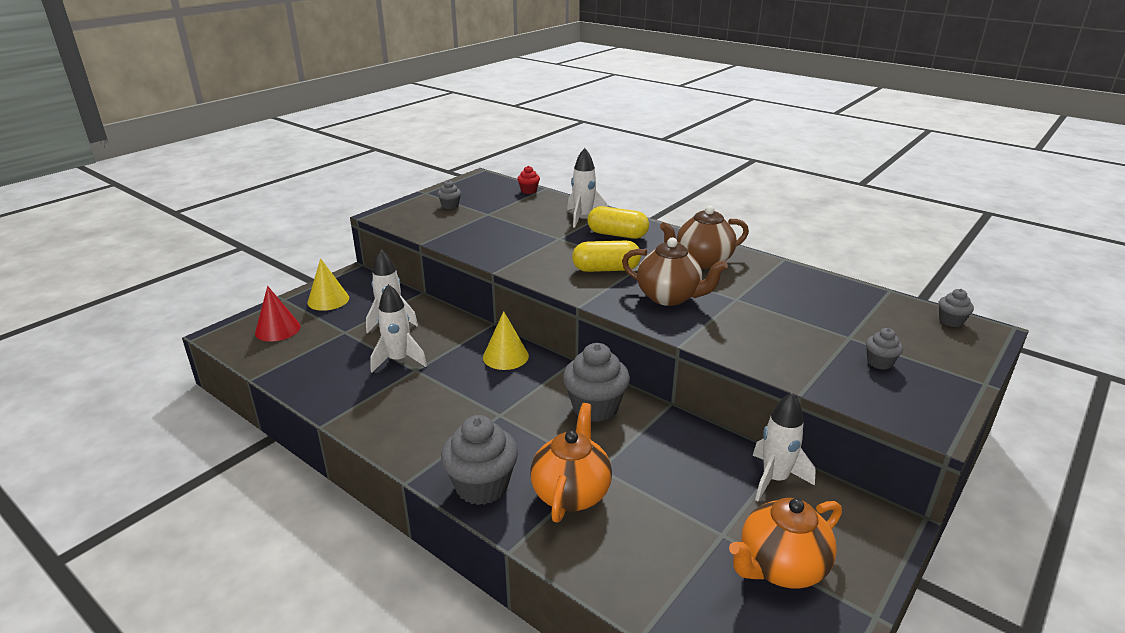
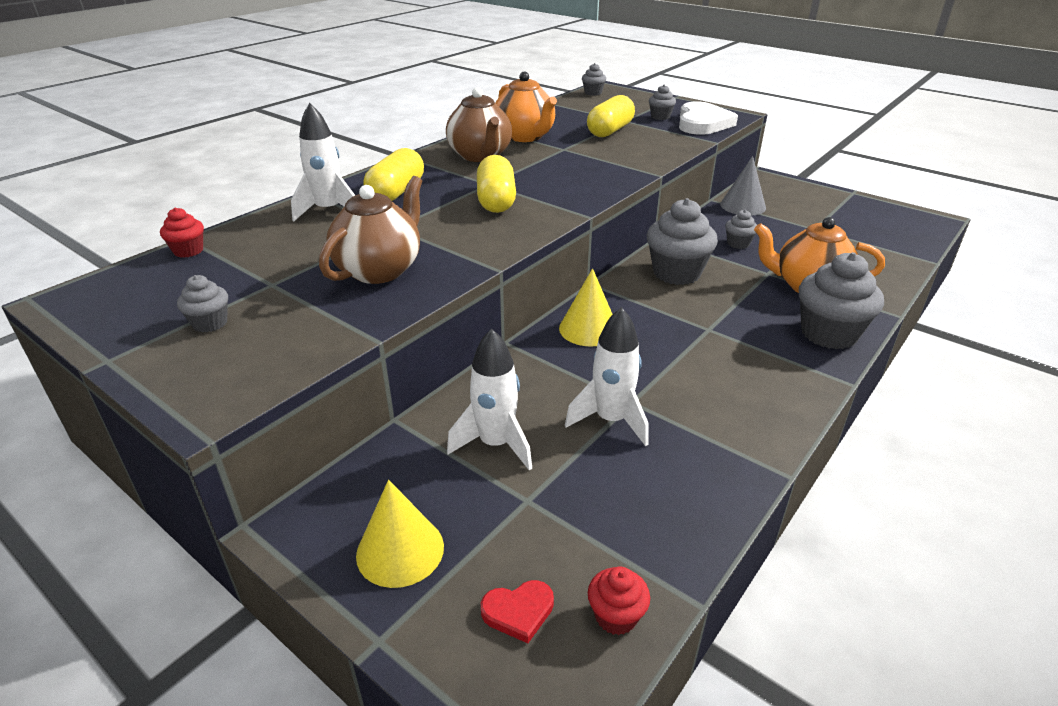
camera: 90 degrees left, 5 degrees up
red cone [255,286,301,342] -> red heart [481,580,554,643]
brown teapot [622,238,728,306] -> brown teapot moved to [319,176,422,284]
orange teapot [729,498,842,589] -> orange teapot moved to [496,72,557,142]
white rocket [753,392,816,501] -> grey cone [720,156,766,216]
none -> yellow capsule [587,95,635,137]
none -> red cupcake [588,567,650,635]
none -> white heart [679,102,738,135]
none -> grey cupcake [725,210,757,249]

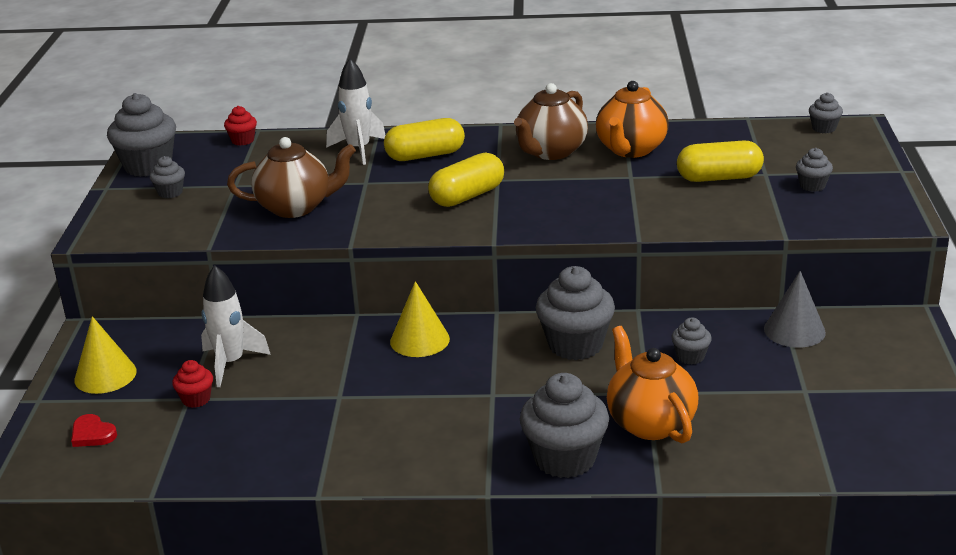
camera: 55 degrees right, 5 degrees down
white rocket [565,307,648,446] -> none
red cupcake [588,567,650,635] -> red cupcake moved to [172,360,213,408]
white heart [679,102,738,135] -> none
none -> grey cupcake [107,93,176,177]

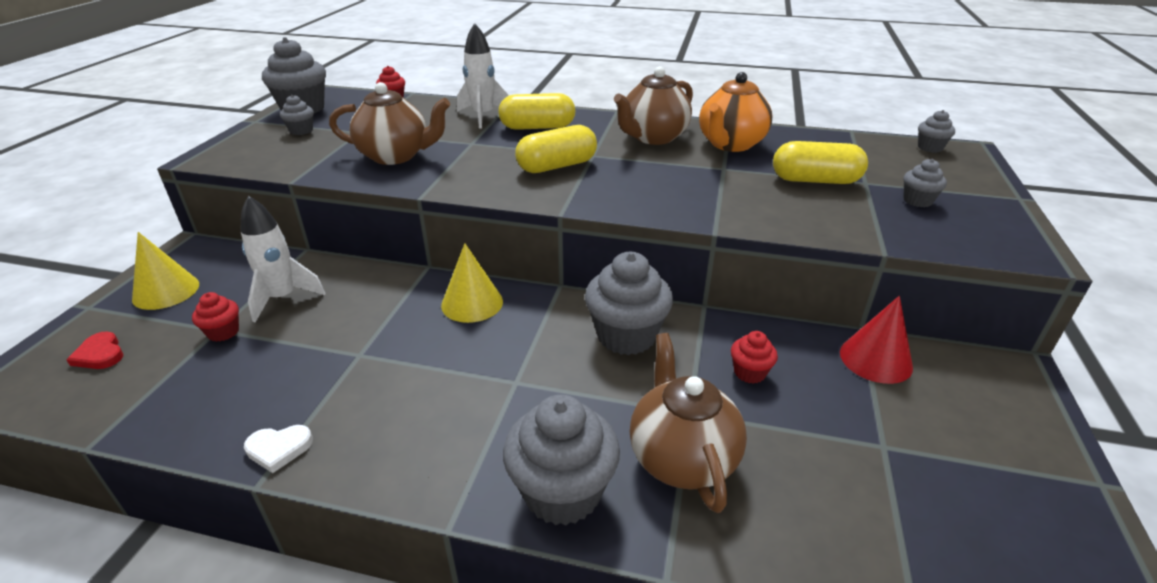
camera: 10 degrees right, 5 degrees up
orange teapot [607,326,698,443] -> brown teapot [630,333,747,513]
grey cupcake [671,318,712,365] -> red cupcake [731,331,778,384]
grey cone [764,271,826,348] -> red cone [840,296,913,384]
none -> white heart [244,425,313,473]

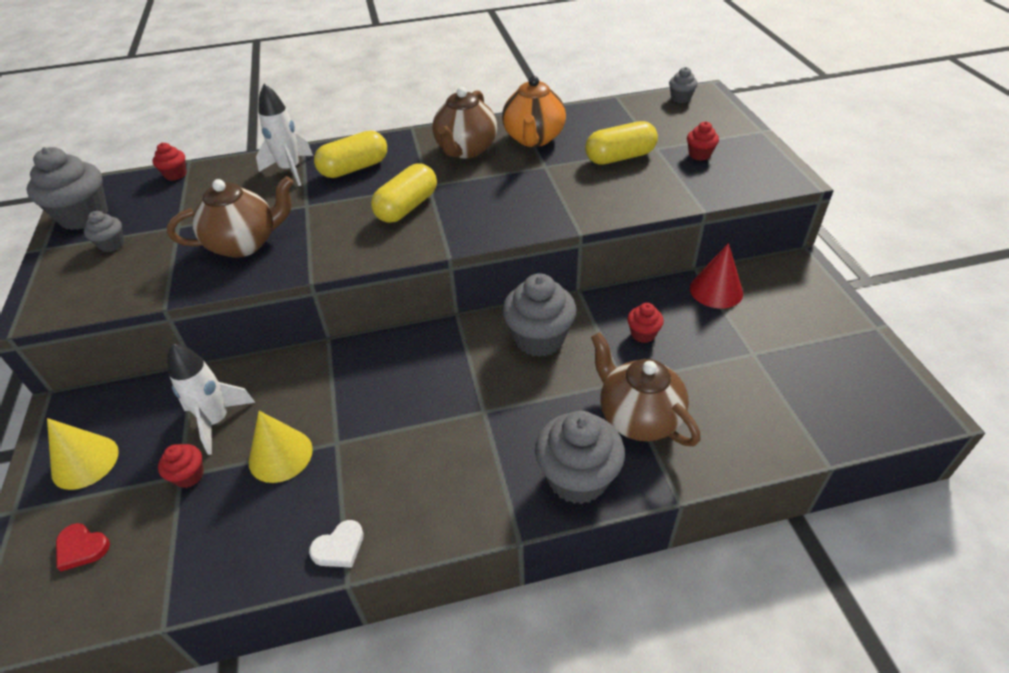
camera: 25 degrees left, 10 degrees up
yellow cone [441,243,503,323] -> yellow cone moved to [249,411,313,483]
grey cupcake [903,159,947,207] -> red cupcake [687,121,719,161]

